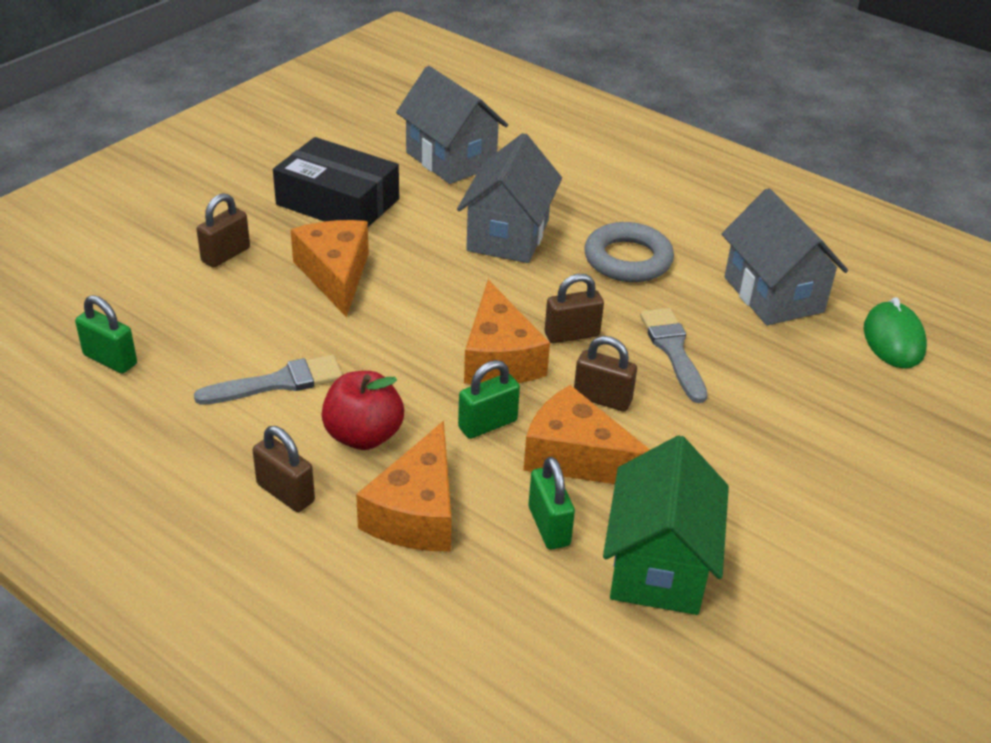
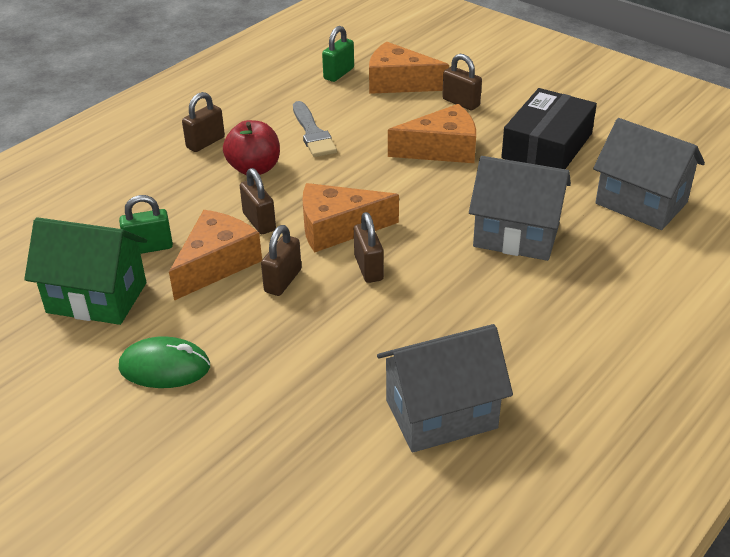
camera: 95 degrees right, 0 degrees up
orange cheese [356,421,452,551] -> orange cheese moved to [369,41,449,94]
grey house [396,66,508,184] -> grey house turned 75 degrees clockwise [593,118,705,230]
green padlock [458,360,520,439] -> brown padlock [240,168,276,234]
grey ring [584,222,674,282] -> none
grey brush [640,308,708,403] -> none
green mouse [864,297,927,369] -> green mouse moved to [119,336,210,388]

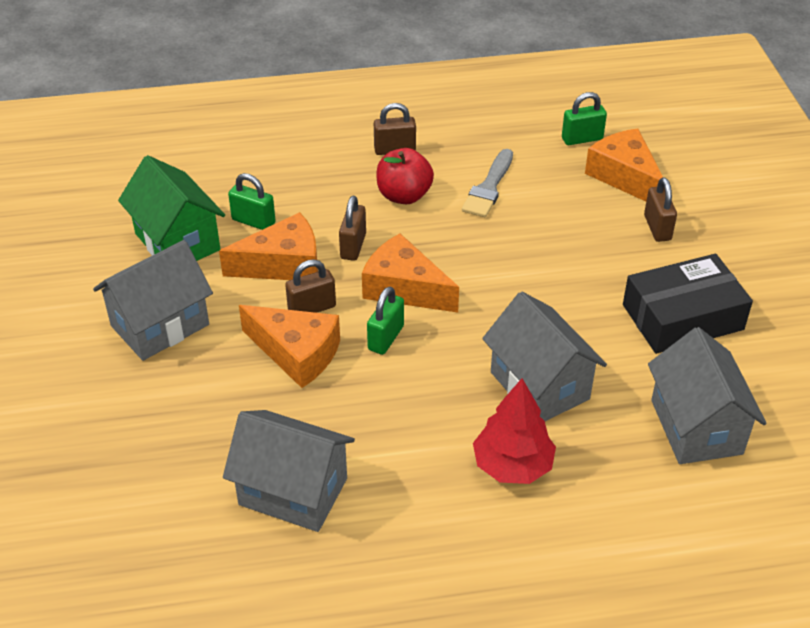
camera: 40 degrees right, 5 degrees up
green mouse [119,336,210,388] -> grey house [93,240,213,361]
brown padlock [354,212,384,283] -> green padlock [367,287,404,355]
orange cheese [388,104,476,163] -> orange cheese moved to [239,305,340,388]
none -> red tree [473,378,556,484]

